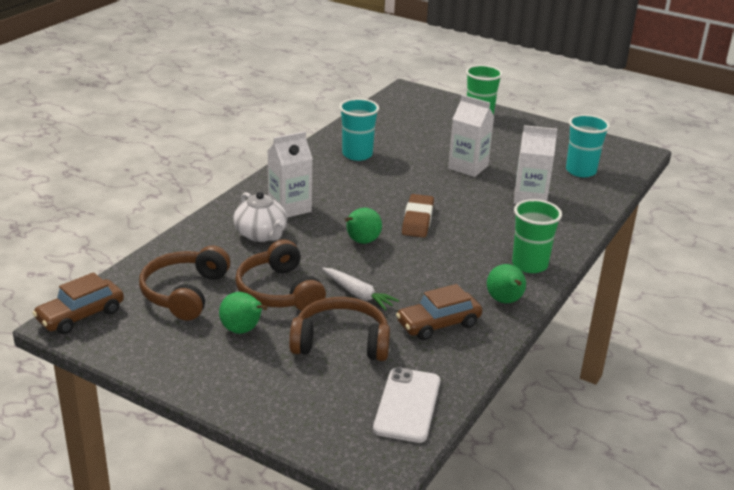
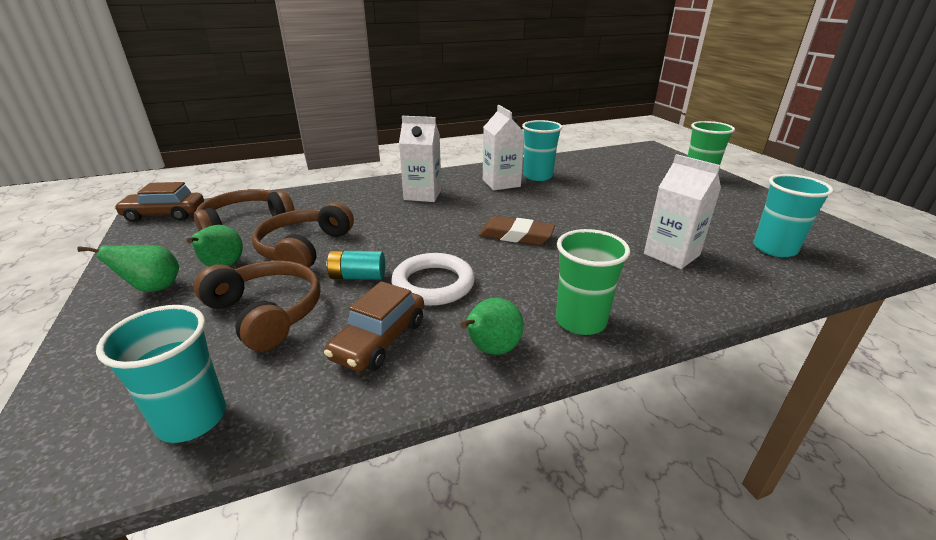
camera: 40 degrees right, 0 degrees up
white teapot [233,192,287,242] -> none
white carrot [322,268,399,311] -> turquoise battery [326,251,385,280]
green pear [345,208,382,244] -> green pear moved to [78,245,179,292]
white phone [373,367,440,443] -> turquoise cup [96,305,226,443]
brown car [396,284,482,340] -> brown car turned 75 degrees counterclockwise [324,281,424,372]
brown eraser [402,194,434,238] -> brown eraser turned 60 degrees clockwise [479,216,555,245]
white carton [448,95,495,177] -> white carton moved to [483,105,525,190]
none -> white ring [391,253,475,306]

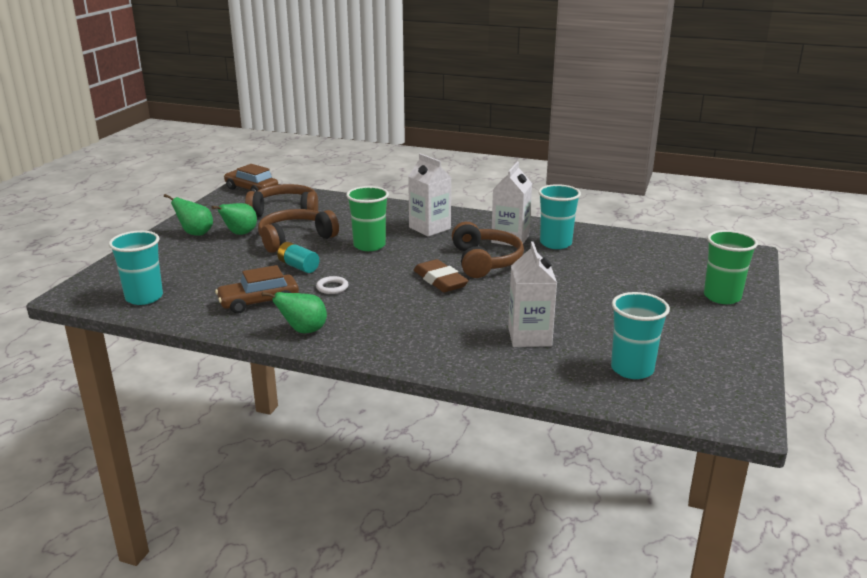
camera: 40 degrees right, 5 degrees down
brown headphones [194,260,321,351] -> brown headphones moved to [452,222,524,278]
white ring [391,253,475,306] -> white ring [316,276,349,294], size x0.49
green cup [556,229,630,335] -> green cup moved to [346,186,389,251]

